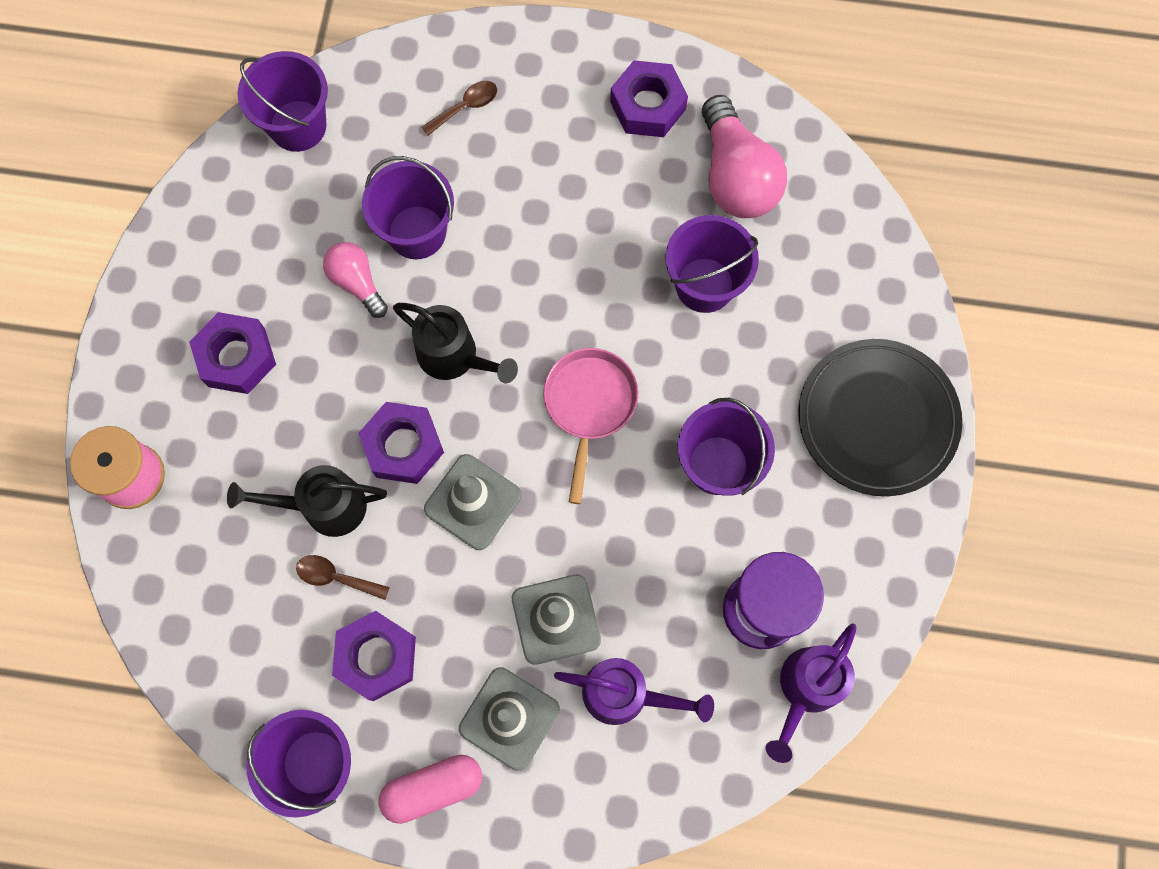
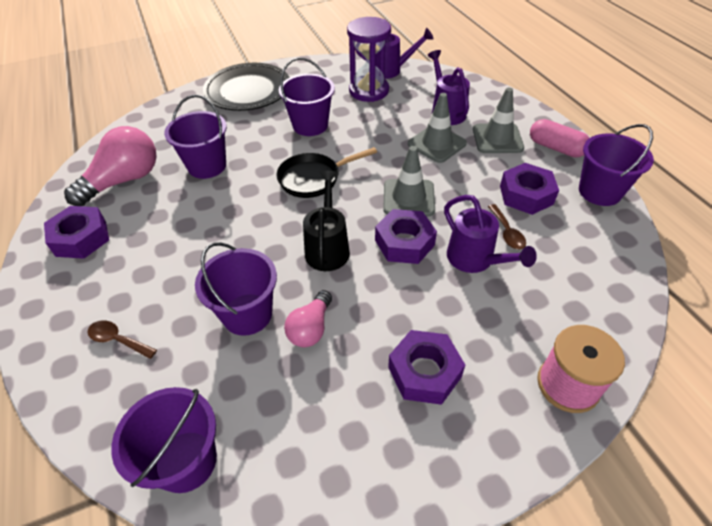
camera: 120 degrees left, 25 degrees down
black watering can [227,465,387,537] -> purple watering can [444,195,537,273]
pink pan [543,348,638,504] -> black pan [276,147,377,198]

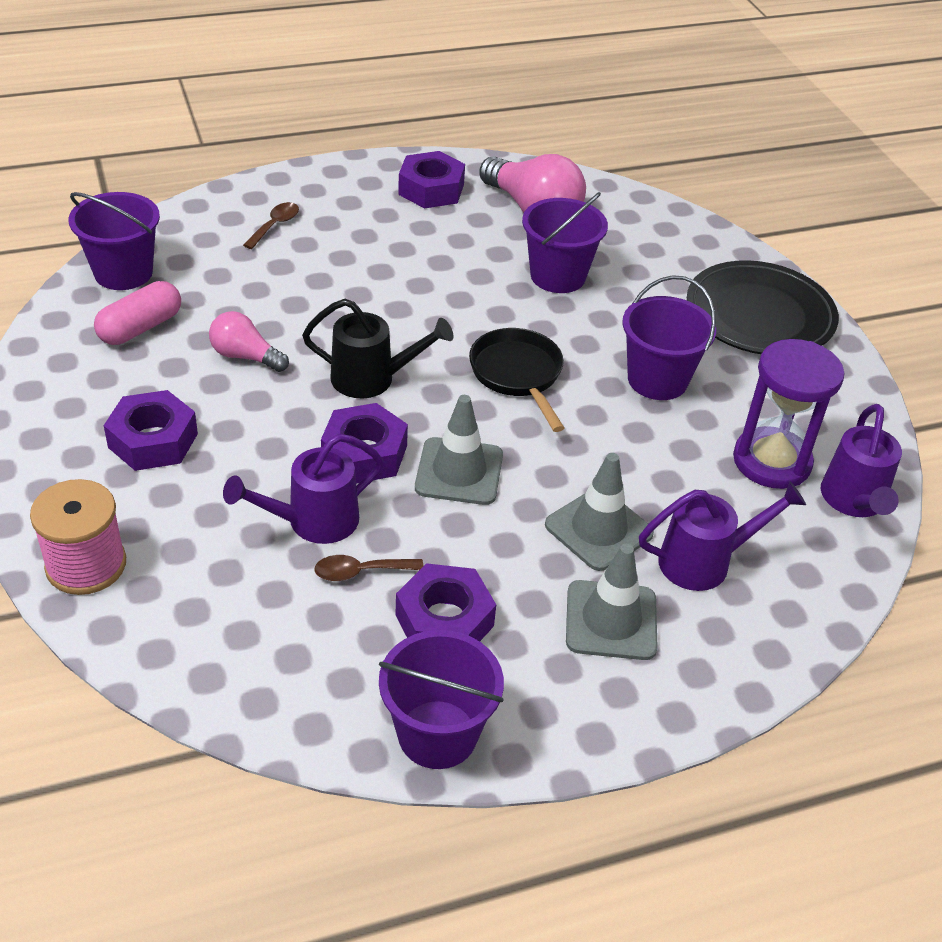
camera: 90 degrees right, 5 degrees down
purple bucket [195,242,277,336] -> none
pink capsule [530,119,590,158] -> pink capsule moved to [94,281,181,345]

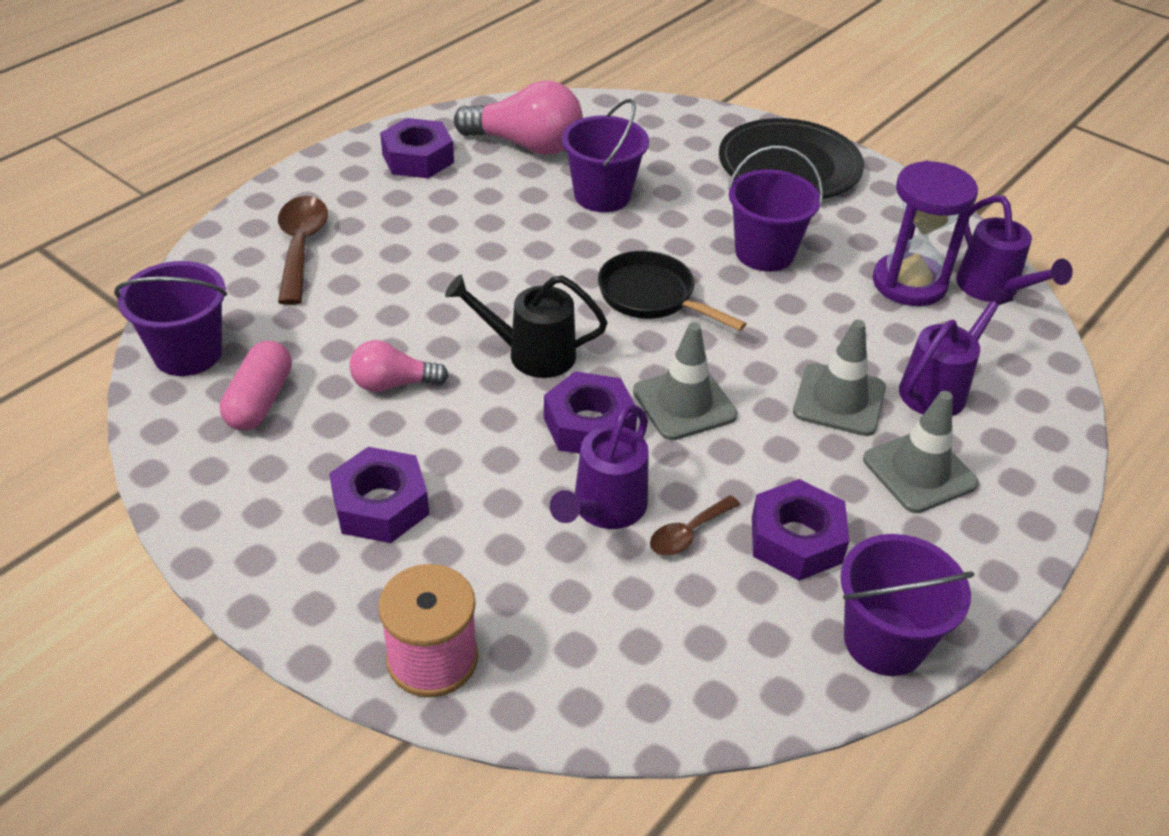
camera: 30 degrees left, 0 degrees up
brown spoon [243,202,299,249] -> brown spoon [278,196,328,305], size x1.76
black watering can [302,299,453,398] -> black watering can turned 150 degrees counterclockwise [445,275,607,378]

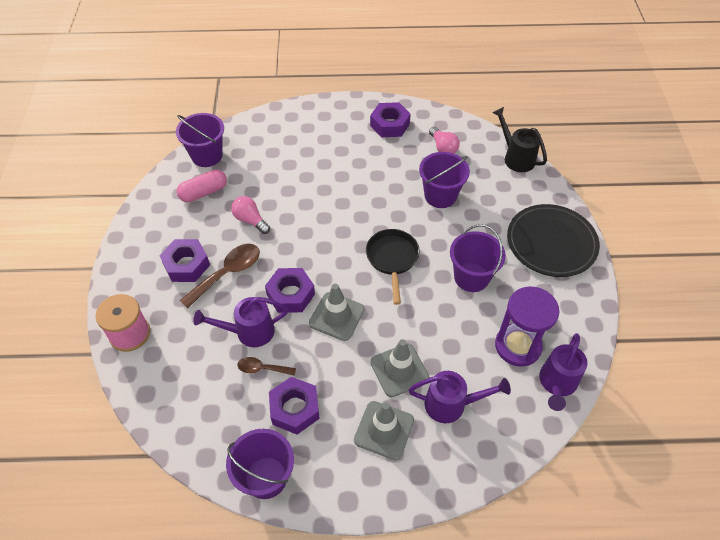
camera: 50 degrees right, 10 degrees up
brown spoon [278,196,328,305] -> brown spoon moved to [180,244,260,308]
black watering can [445,275,607,378] -> black watering can moved to [493,107,547,172]
pink light bulb [454,81,583,155] -> pink light bulb [429,127,460,154], size x0.57

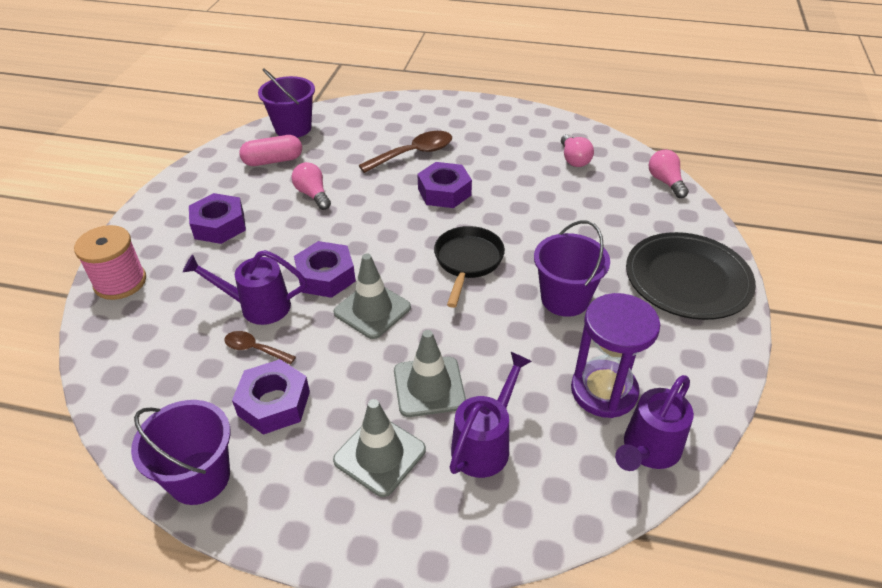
camera: 15 degrees right, 10 degrees down
brown spoon [180,244,260,308] -> brown spoon moved to [358,131,452,173]
purple nut [370,102,411,137] -> purple nut moved to [417,162,472,208]
purple watering can [409,371,511,423] -> purple watering can turned 75 degrees counterclockwise [450,352,532,478]
purple bucket [419,152,470,208] -> none
black watering can [493,107,547,172] -> pink light bulb [649,149,689,198]

